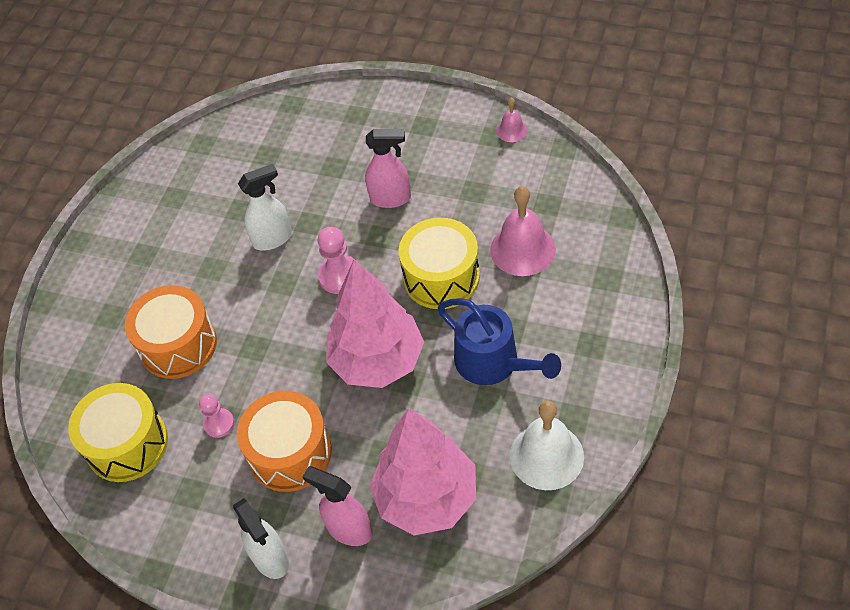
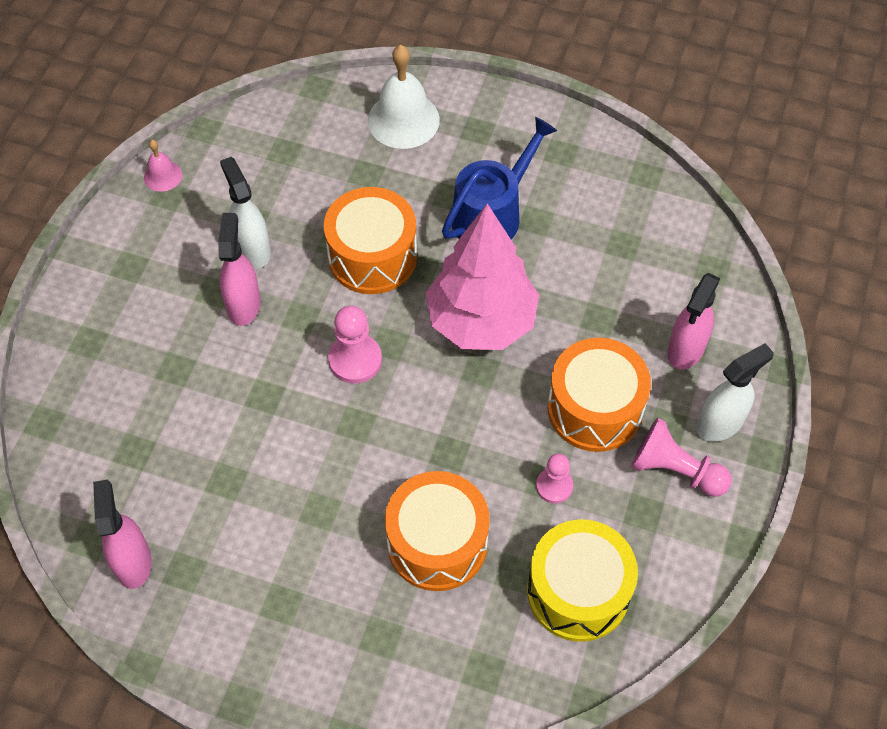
camera: 95 degrees left, 5 degrees up
white spray bottle [238,164,292,250] -> white spray bottle moved to [220,157,271,268]
pink tree [369,408,476,535] -> none
yellow drum [399,218,480,309] -> orange drum [324,187,417,294]
pink bell [490,186,556,276] -> none
white bell [510,401,584,490] -> white bell moved to [368,45,440,149]
none -> pink spray bottle [93,480,152,589]
none -> pink pawn [631,418,732,497]

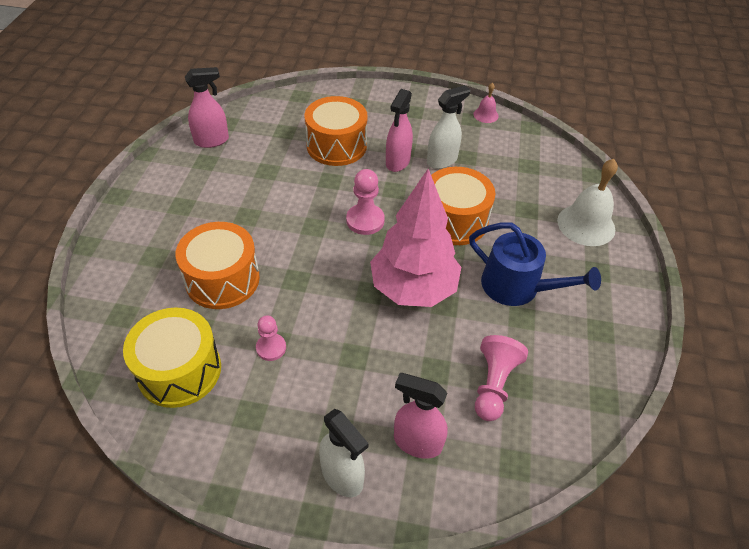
camera: 80 degrees right, 10 degrees down
pink spray bottle [218,213,261,326] -> pink spray bottle turned 120 degrees clockwise [386,89,413,172]
orange drum [548,338,651,452] -> orange drum moved to [305,96,368,166]
pink pawn [631,418,732,497] -> pink pawn moved to [475,335,528,421]

